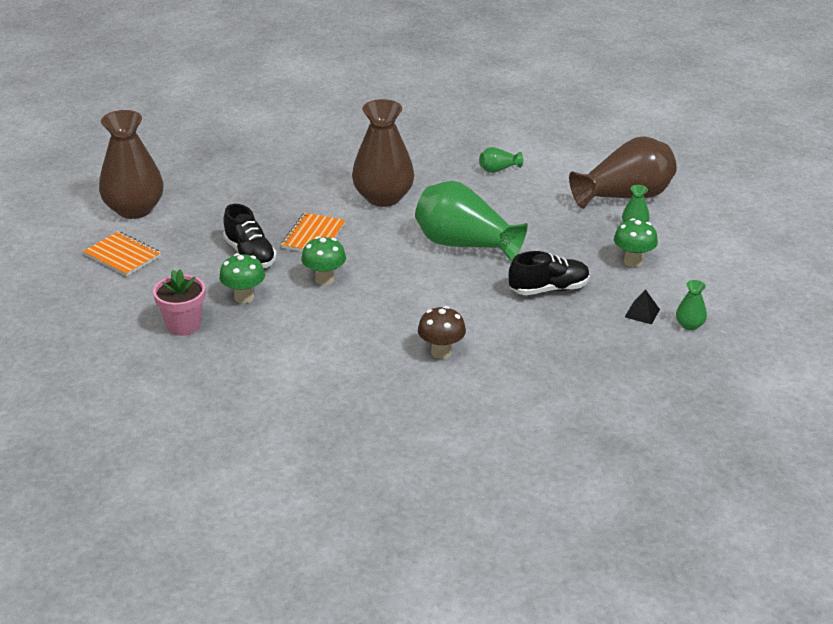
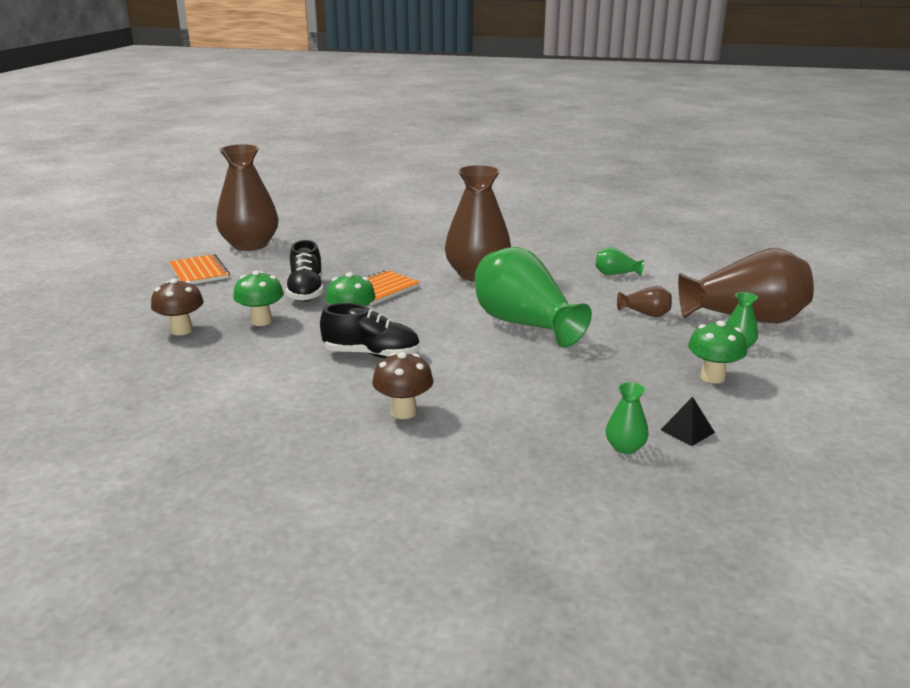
camera: 25 degrees right, 10 degrees down
pink flower pot [153,269,205,336] -> brown mushroom [151,279,204,335]
black shoe [509,251,590,295] -> black shoe moved to [320,303,420,358]
green vase [676,280,707,330] -> green vase moved to [606,382,649,454]
none -> brown vase [617,286,672,317]

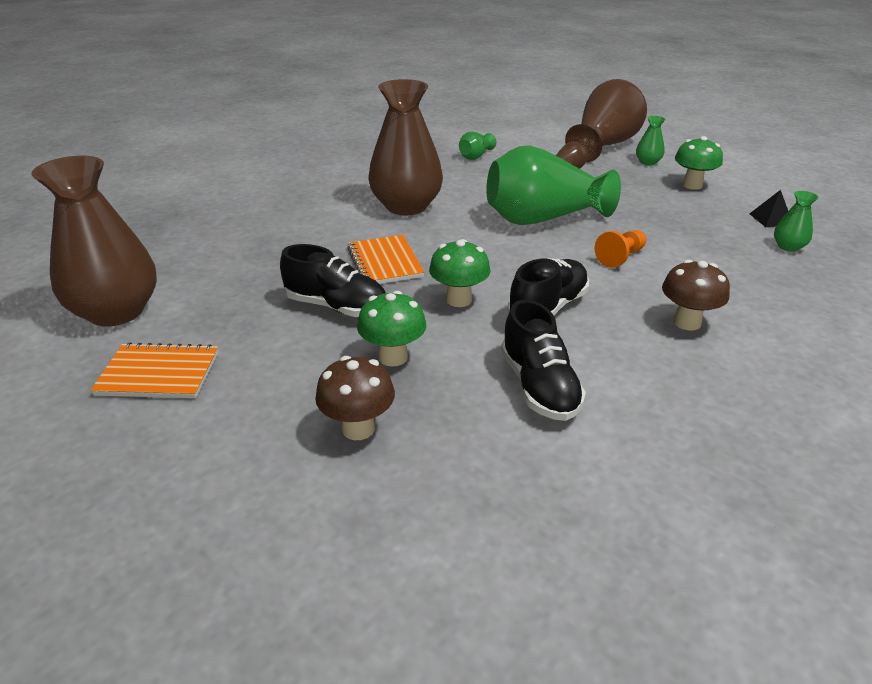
camera: 60 degrees left, 10 degrees up
none -> black shoe [501,300,586,421]
none -> orange pawn [595,230,646,268]

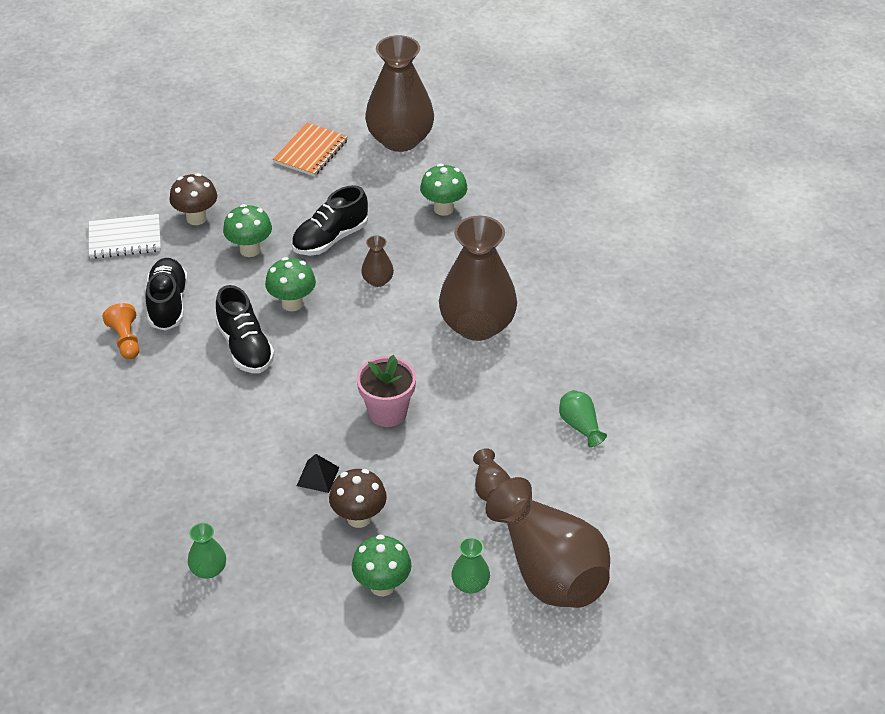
camera: 115 degrees right, 10 degrees up
orange notebook [347,235,425,284] -> brown vase [361,236,394,287]
green vase [486,146,621,225] -> pink flower pot [357,355,416,427]
black shoe [501,300,586,421] -> black shoe turned 75 degrees clockwise [145,258,188,331]
orange pawn [595,230,646,268] -> orange pawn moved to [102,303,140,359]
brown mushroom [662,260,730,330] -> brown mushroom moved to [329,469,387,528]
black pyramid [750,190,788,227] -> black pyramid moved to [297,454,339,493]
none -> white notebook [89,214,161,259]
none -> green mushroom [420,164,467,216]

